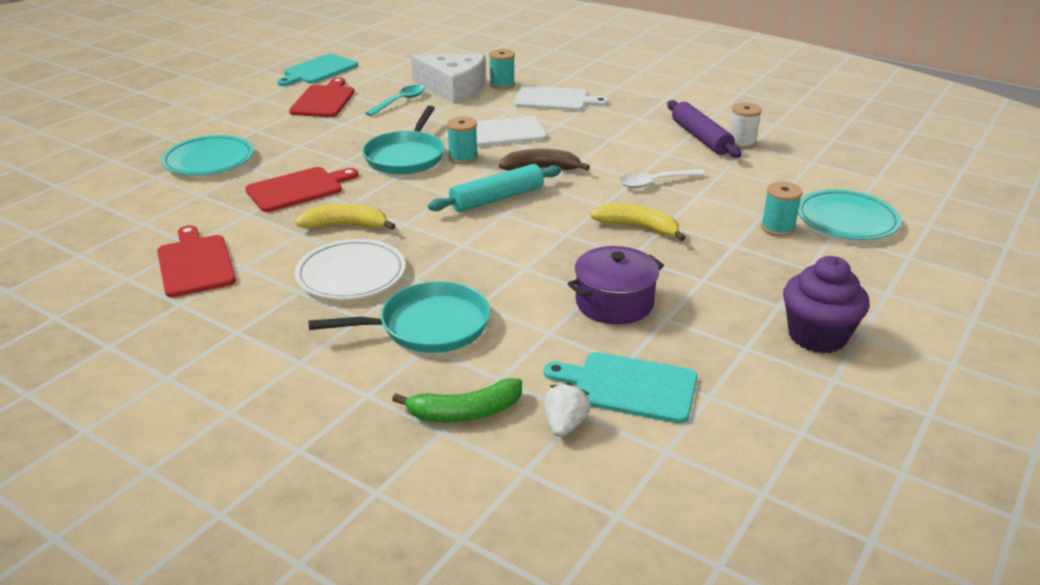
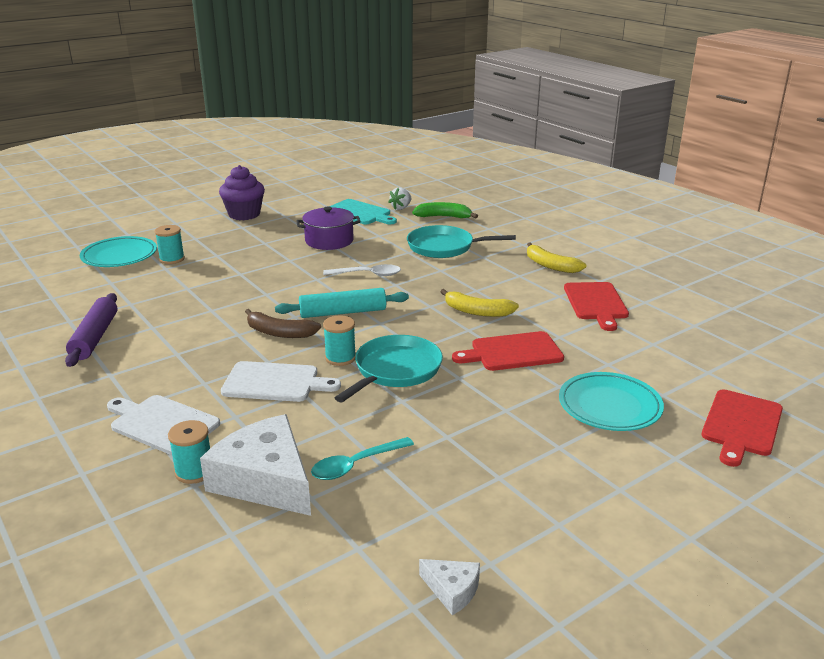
camera: 160 degrees left, 5 degrees down
turquoise cutting board [277,54,358,86] -> white cheese [419,559,480,615]
red cutting board [289,78,355,117] -> red cutting board moved to [702,389,783,467]
white plate [295,239,406,300] -> none
yellow banana [590,203,686,241] -> yellow banana moved to [527,242,586,273]
white spoon [619,169,706,188] -> white spoon moved to [323,264,401,276]
white spool [729,102,762,149] -> none

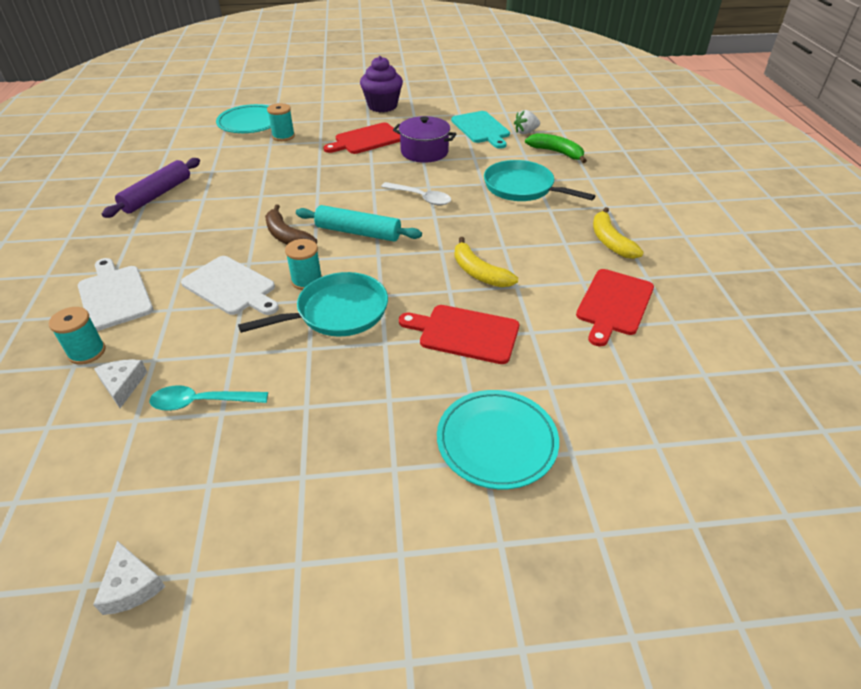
camera: 30 degrees right, 15 degrees up
white cheese [200,414,311,516] -> white cheese [94,359,147,408], size x0.46
red cutting board [702,389,783,467] -> red cutting board moved to [323,122,400,154]

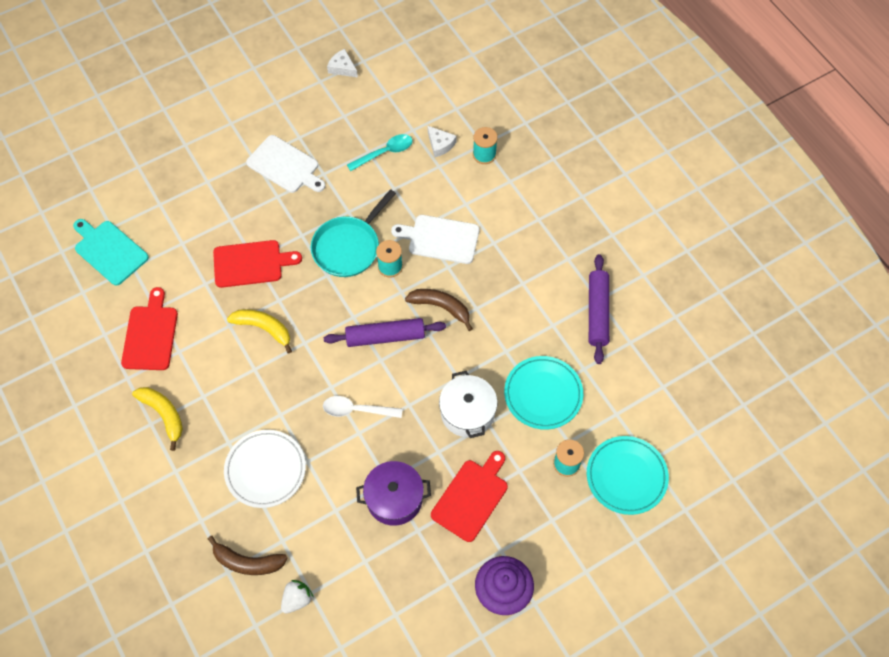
camera: 155 degrees right, 20 degrees up
white cutting board [78,258,153,331] -> white cutting board moved to [246,135,325,193]
turquoise rolling pin [296,205,422,242] -> purple rolling pin [324,318,446,347]
turquoise plate [437,390,559,489] -> turquoise plate moved to [504,356,583,430]
turquoise cutting board [451,111,510,149] -> turquoise cutting board moved to [73,219,149,286]
turquoise pan [484,160,595,201] -> white plate [224,430,306,508]
green banana [525,133,587,163] -> brown banana [208,536,287,575]
none -> white pot [439,371,497,438]

